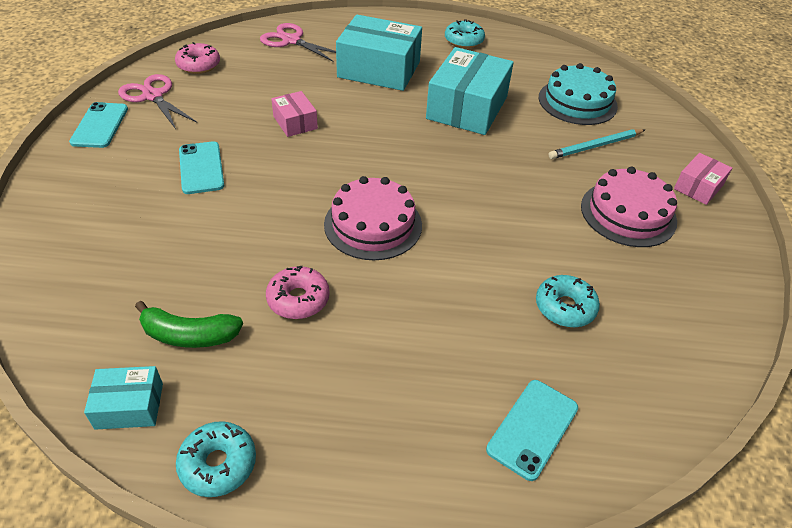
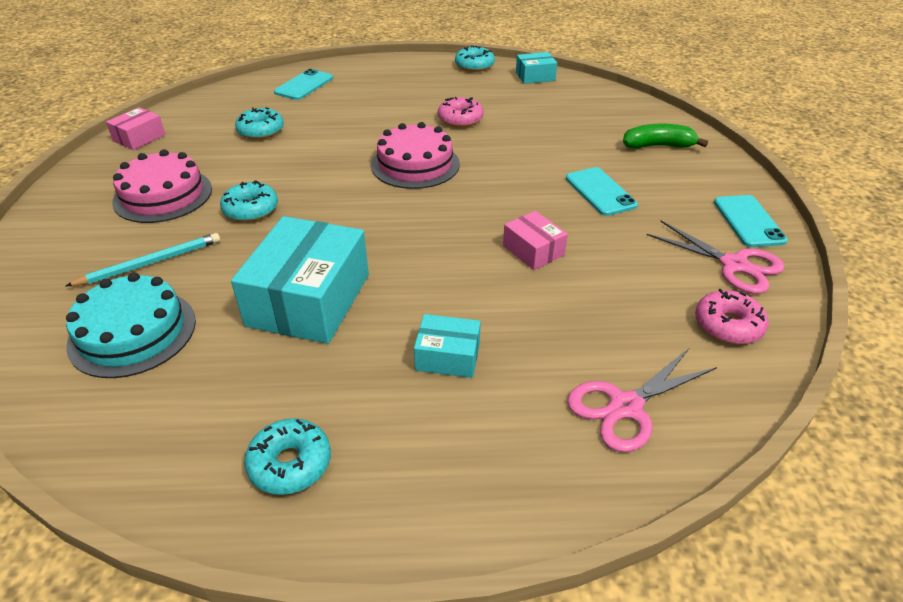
camera: 175 degrees right, 5 degrees down
green banana [135,301,243,348] -> green banana moved to [623,124,708,149]
pink scissors [260,23,336,62] -> pink scissors turned 120 degrees clockwise [567,349,717,452]
turquoise box [336,15,422,91] -> turquoise box [414,314,481,378], size x0.50
pink box [674,153,732,205] -> pink box moved to [106,107,166,150]
none -> turquoise donut [220,180,278,222]

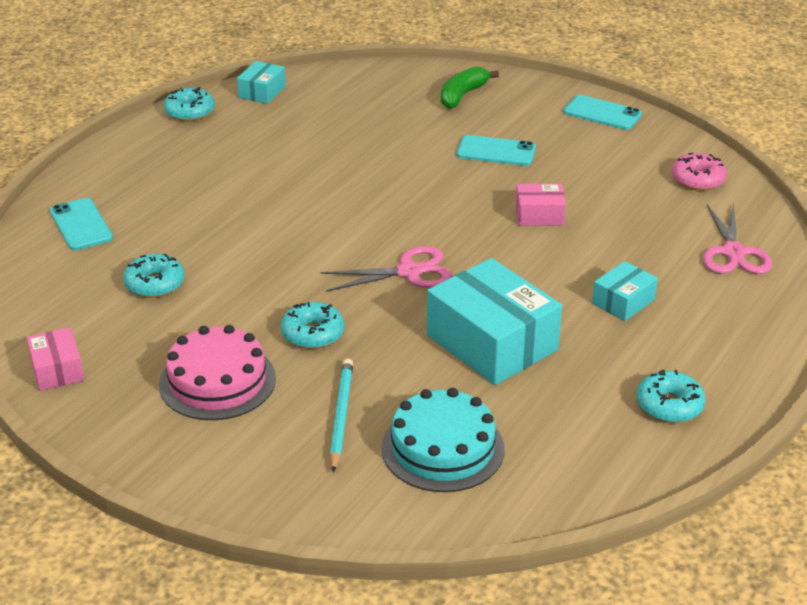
camera: 55 degrees left, 5 degrees down
pink cake [371,122,460,189] -> none
pink donut [438,97,484,127] -> none
pink scissors [647,221,784,294] -> pink scissors moved to [321,246,453,292]

